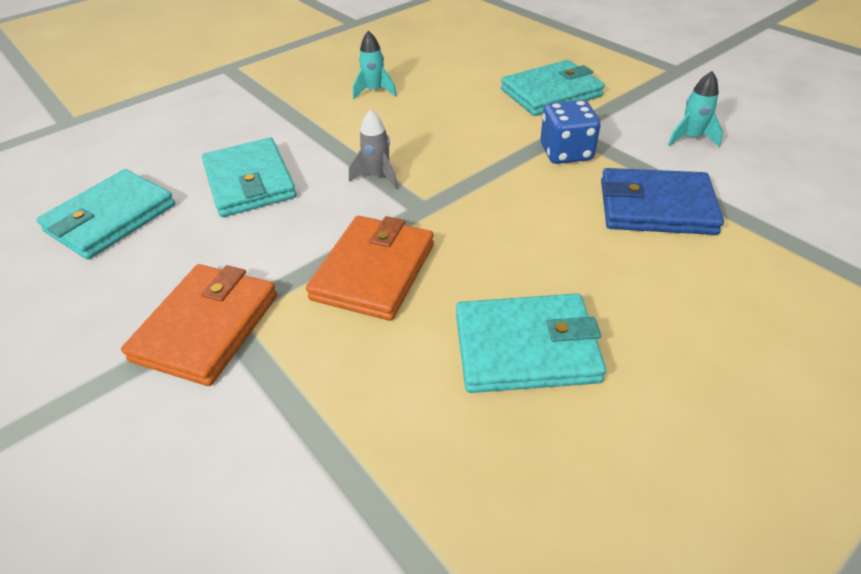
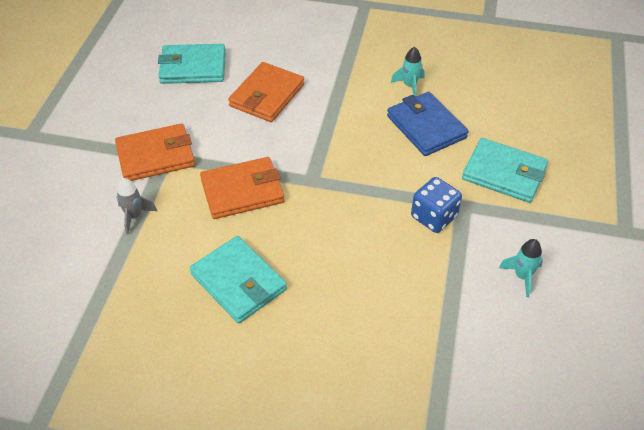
camera: 50 degrees right, 5 degrees up
turquoise wallet [202,137,297,217] -> orange wallet [228,62,304,122]
grey rocket [349,109,398,190] -> grey rocket moved to [116,178,157,235]
blue wallet [601,168,724,235] -> blue wallet moved to [387,92,469,156]

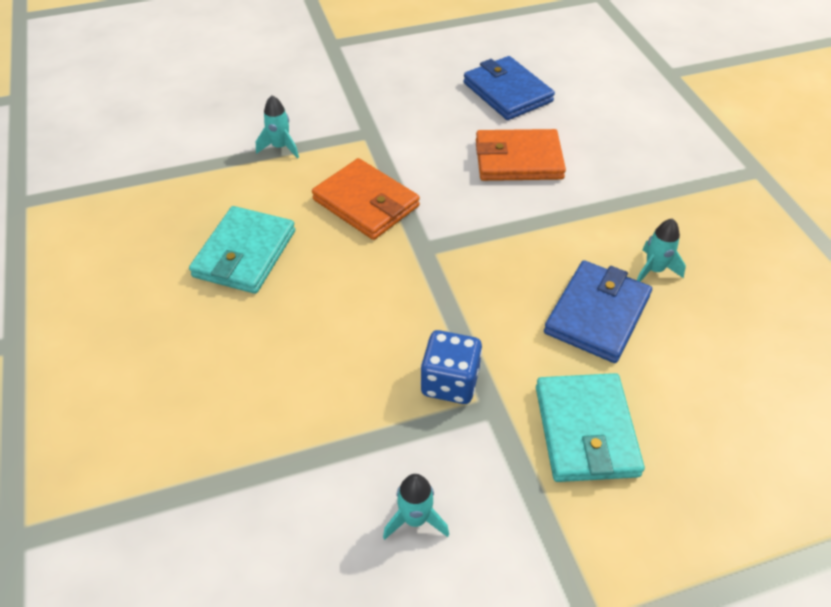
camera: 60 degrees right, 0 degrees up
orange wallet [115,123,195,181] -> none
grey rocket [116,178,157,235] -> turquoise rocket [256,95,299,159]
turquoise wallet [158,44,226,84] -> blue wallet [463,56,555,120]

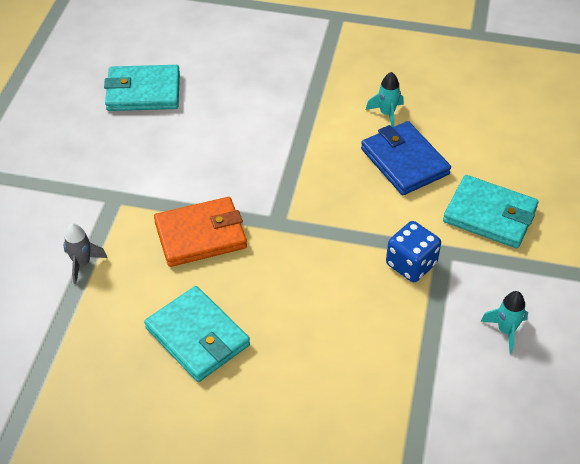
camera: 60 degrees left, 0 degrees up
turquoise rocket [256,95,299,159] -> grey rocket [64,223,107,284]
blue wallet [463,56,555,120] -> turquoise wallet [104,65,180,111]
orange wallet [476,129,566,181] -> none

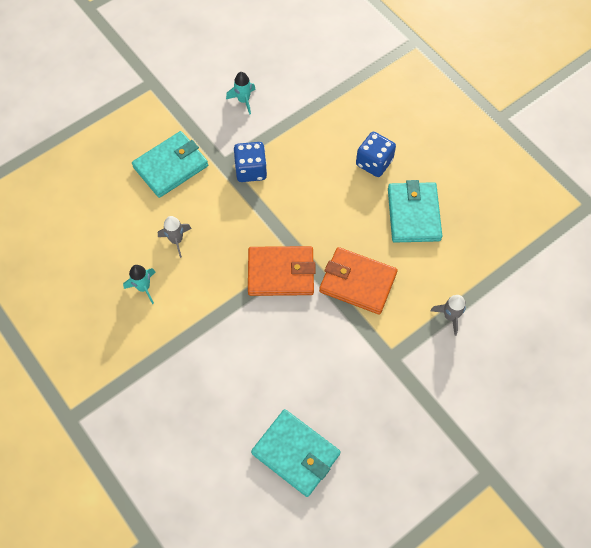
camera: 140 degrees left, 15 degrees up
blue wallet [361,121,451,195] -> grey rocket [158,216,192,258]
turquoise wallet [443,175,539,248] -> turquoise wallet turned 75 degrees clockwise [132,131,208,198]
none -> orange wallet [248,246,316,296]
none -> blue dice [356,132,396,177]

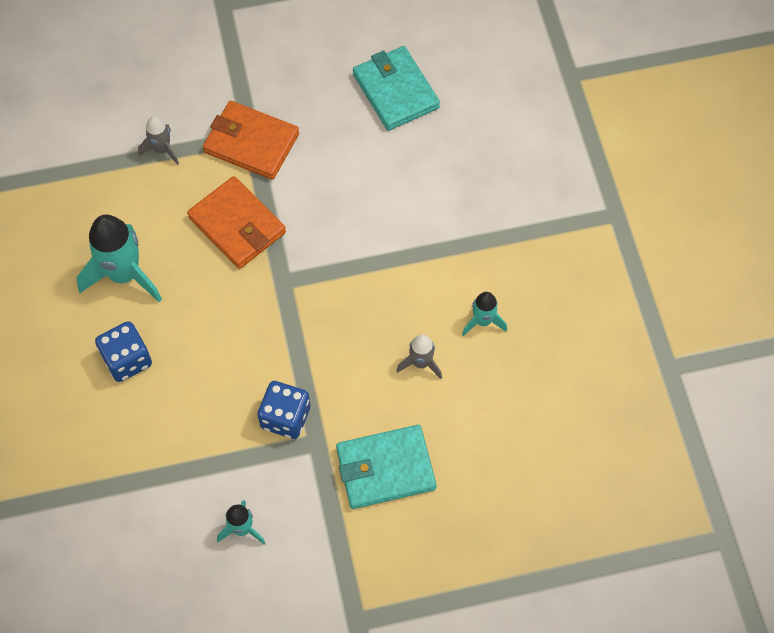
camera: 155 degrees left, 0 degrees up
orange wallet [248,246,316,296] -> orange wallet moved to [203,101,299,180]
turquoise wallet [388,180,442,243] -> turquoise rocket [76,215,162,302]

